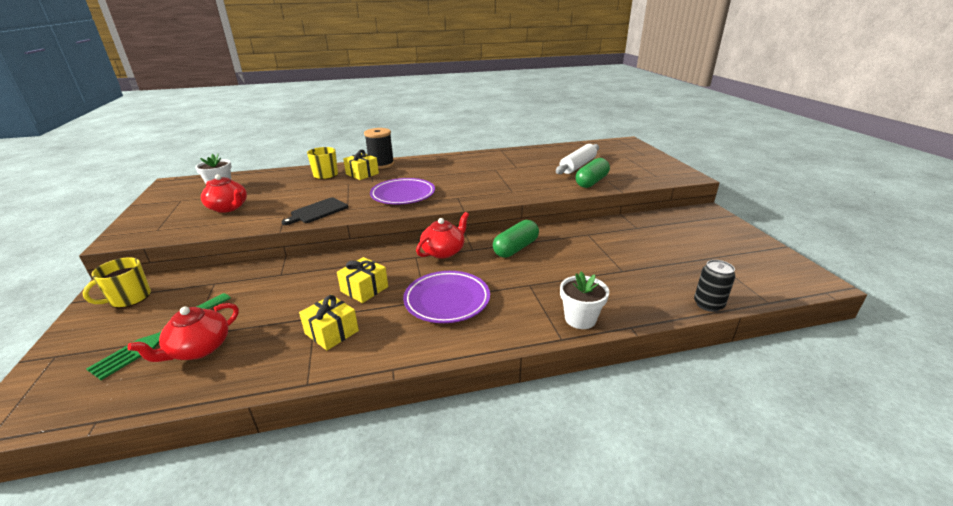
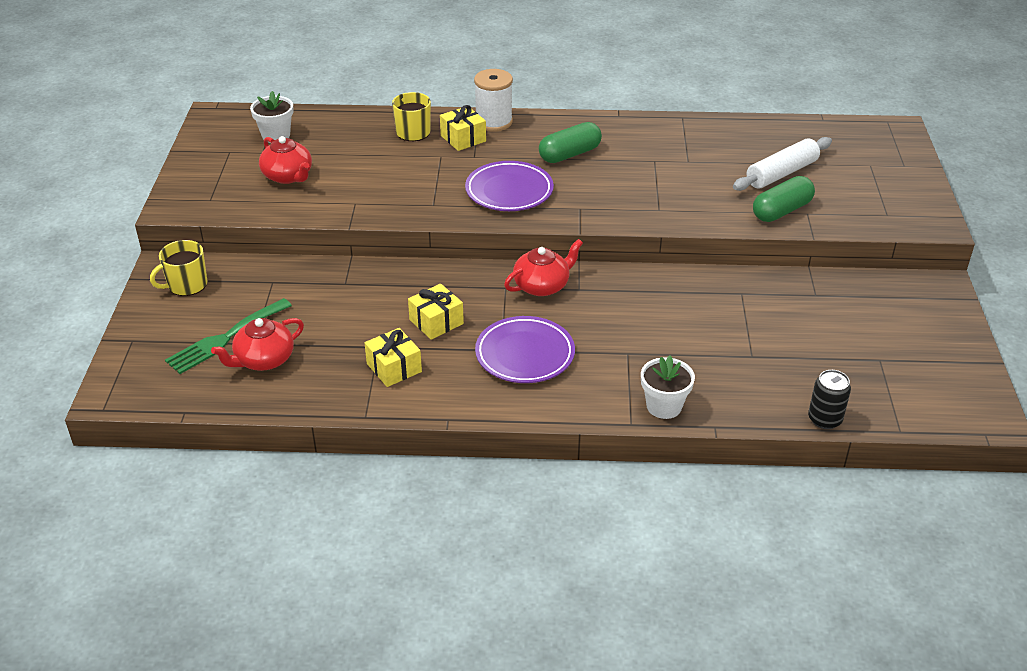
camera: 15 degrees right, 10 degrees up
black cutting board [281,198,348,225] -> none
black spool [364,128,394,169] -> white spool [474,69,513,132]
green capsule [493,220,539,258] -> green capsule moved to [539,122,602,163]

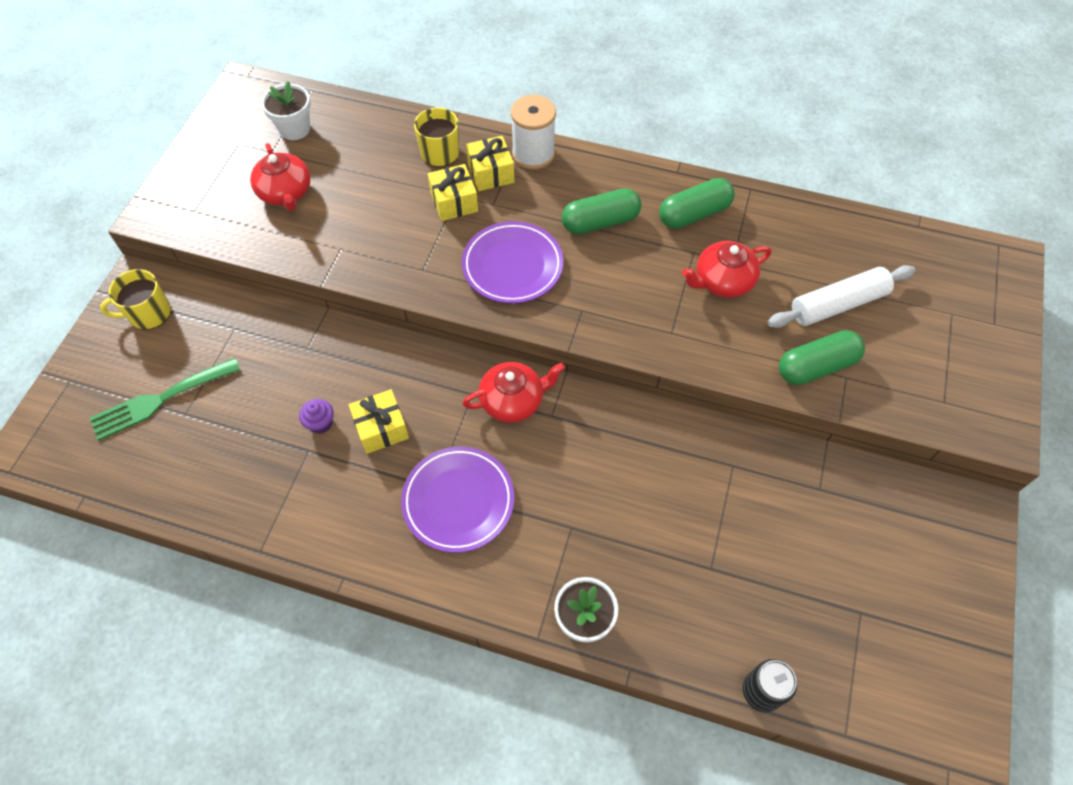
camera: 15 degrees right, 20 degrees up
red teapot [211,318,304,371] -> red teapot moved to [682,241,771,298]
yellow gift [365,328,422,387] -> yellow gift moved to [428,164,478,221]
none -> purple cupcake [299,399,334,434]
none -> green capsule [659,178,735,229]

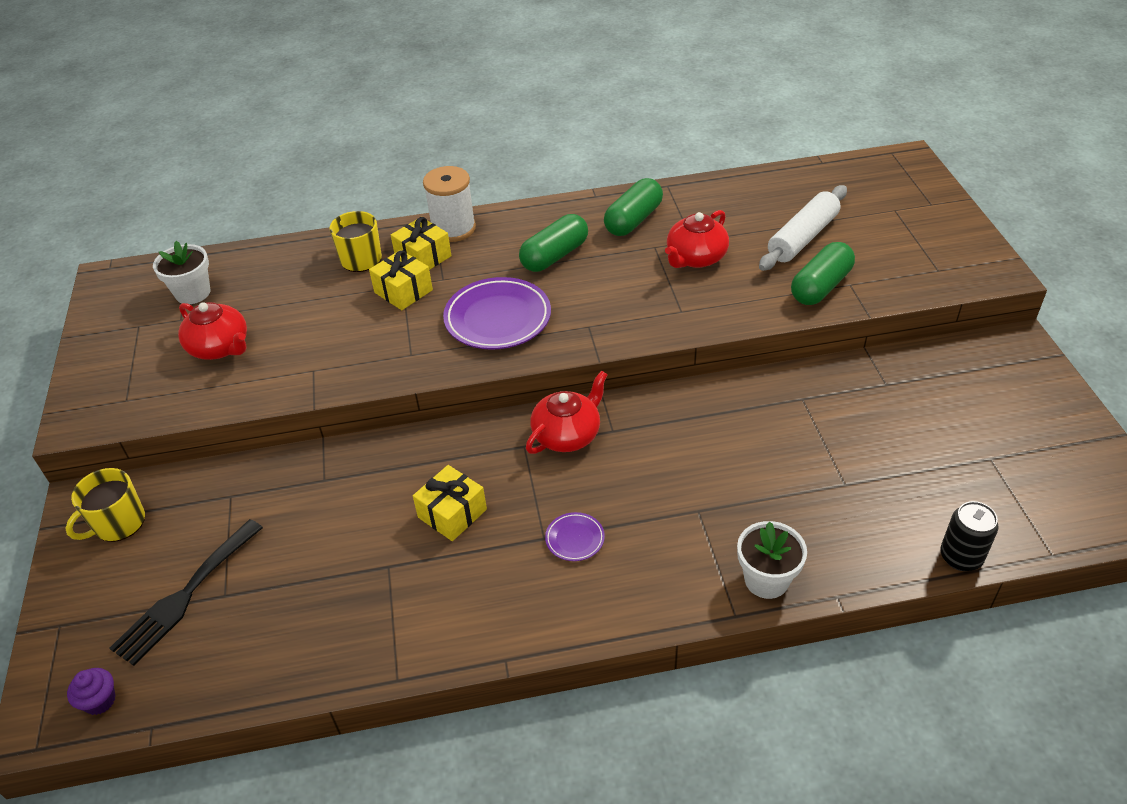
camera: 25 degrees left, 15 degrees down
green fork [90,358,240,441] -> black fork [109,519,263,666]
purple cupcake [299,399,334,434] -> purple cupcake moved to [67,668,116,715]
purple plate [401,447,514,553] -> purple plate [545,512,605,561], size x0.47

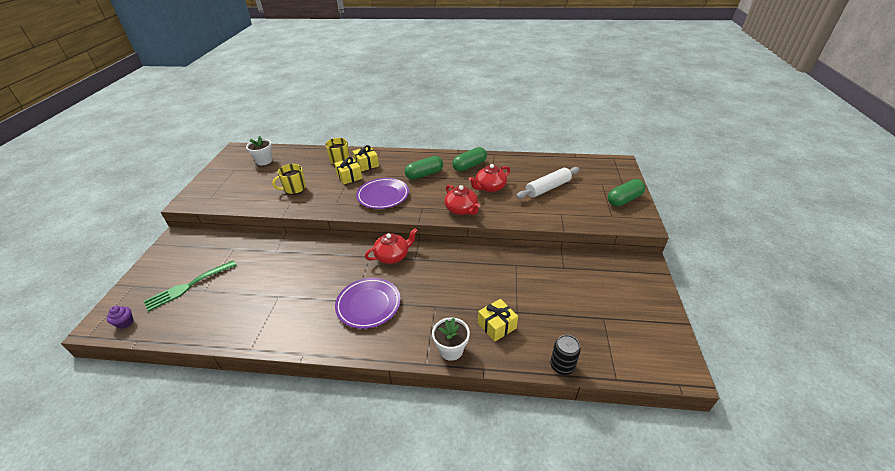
camera: 15 degrees right, 5 degrees down
yellow mug [65,468,145,542] -> yellow mug moved to [272,164,306,194]
black fork [109,519,263,666] -> green fork [144,260,237,312]
red teapot [178,302,247,360] -> red teapot moved to [444,185,480,215]
yellow gift [413,465,487,541] -> yellow gift moved to [478,299,518,342]
white spool [423,166,476,242] -> none
purple plate [545,512,605,561] -> purple plate [335,278,401,329], size x2.11
green capsule [791,242,855,305] -> green capsule moved to [608,179,645,207]

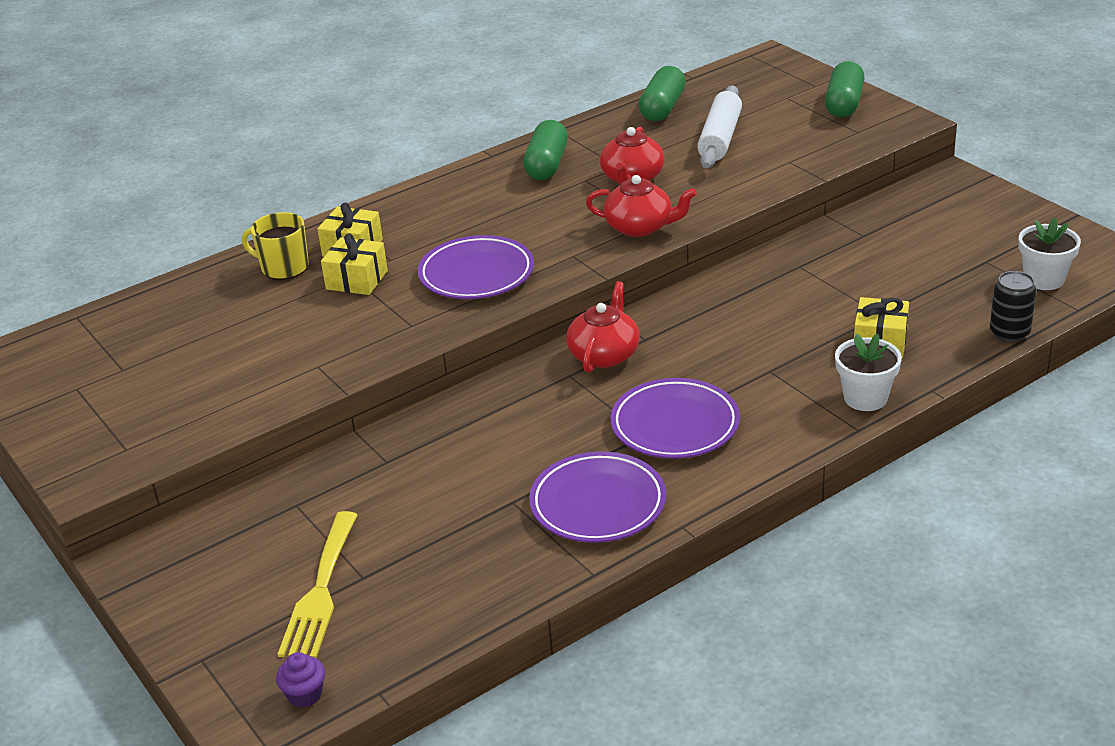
camera: 40 degrees left, 5 degrees down
green fork [144,260,237,312] -> yellow fork [278,511,357,658]
white flower pot [246,136,272,165] -> white flower pot moved to [1018,218,1081,290]
yellow mug [272,164,306,194] -> none
green capsule [405,156,443,180] -> green capsule moved to [639,66,686,121]
none -> purple plate [529,451,666,543]

